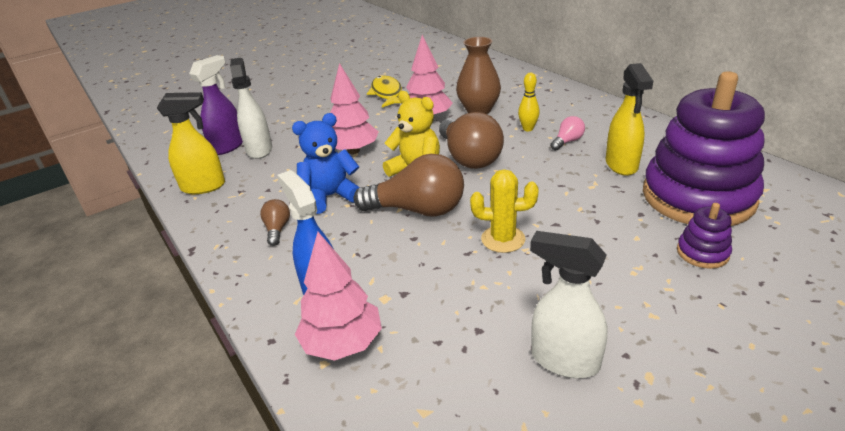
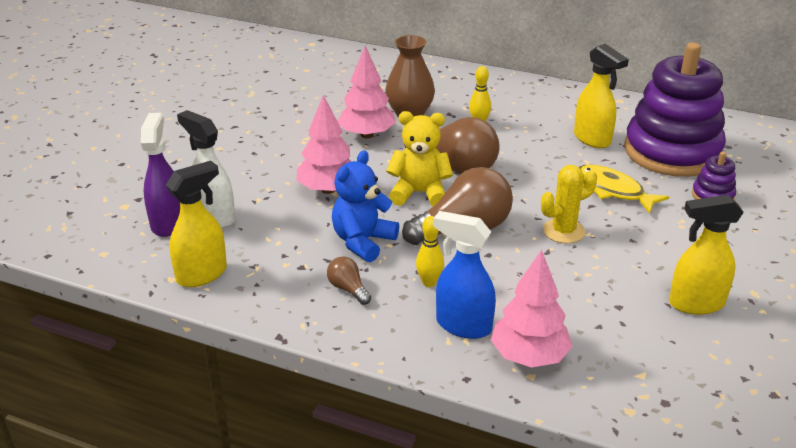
camera: 35 degrees left, 0 degrees up
yellow fish [367,76,402,107] -> yellow fish moved to [579,165,669,214]
white spray bottle [530,231,607,378] -> yellow spray bottle [669,195,744,315]
pink light bulb [550,116,585,150] -> none
none -> yellow bowling pin [416,216,444,287]

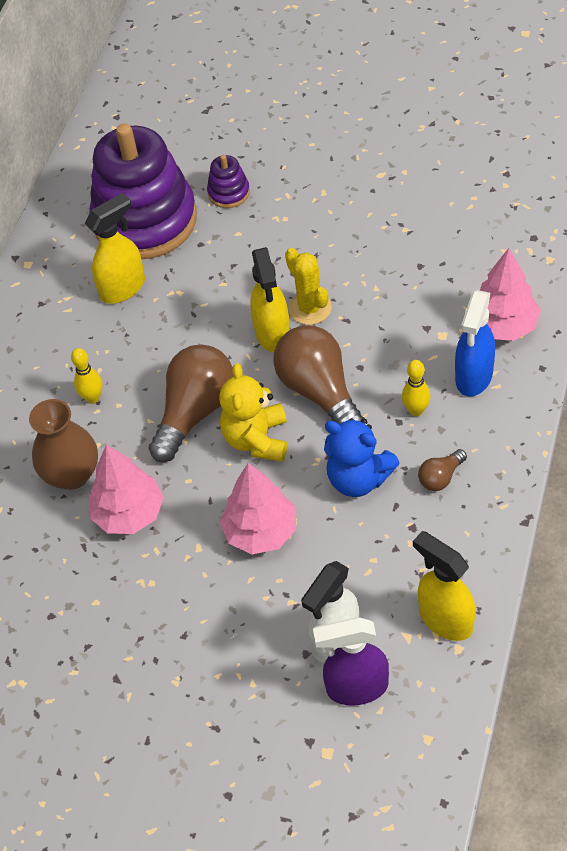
camera: 90 degrees left, 20 degrees up
yellow fish [579,165,669,214] -> none
yellow spray bottle [669,195,744,315] -> yellow spray bottle moved to [251,247,290,352]

